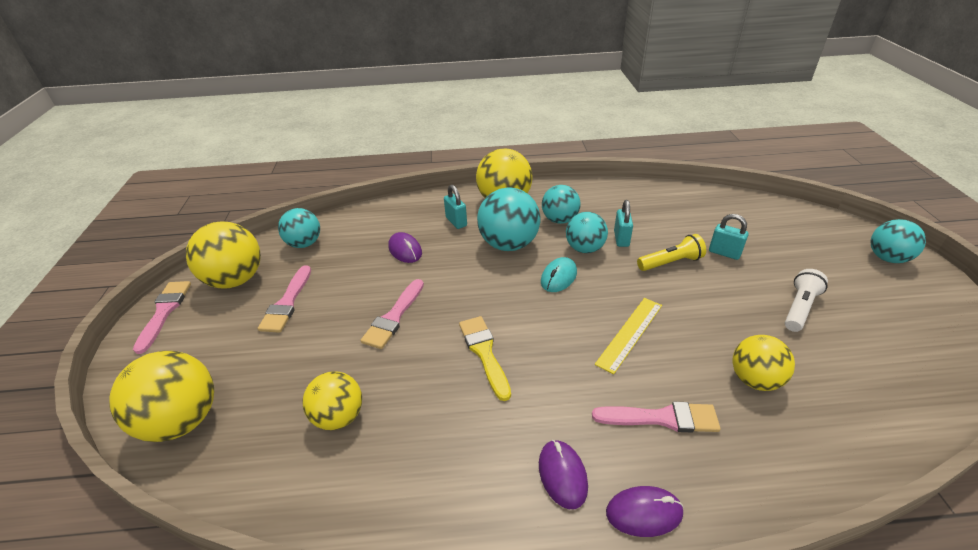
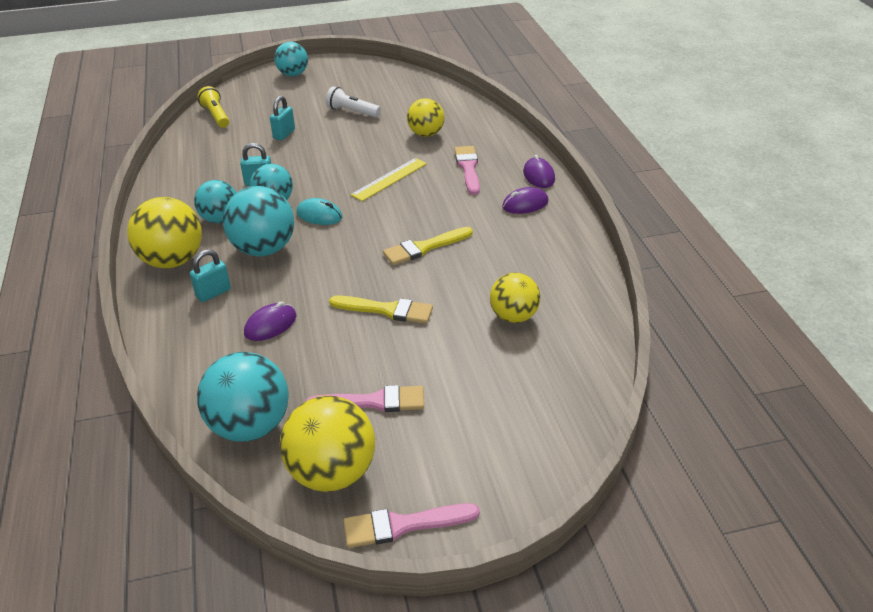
camera: 100 degrees left, 0 degrees up
yellow ball [109,351,214,442] -> none
turquoise ball [278,208,320,248] -> turquoise ball [197,352,289,442], size x1.53
pink brush [360,279,424,349] -> yellow brush [329,296,433,323]
yellow ruler [595,298,662,374] -> yellow ruler turned 75 degrees counterclockwise [351,158,427,201]
yellow flashlight [637,234,706,271] -> yellow flashlight moved to [197,86,229,128]

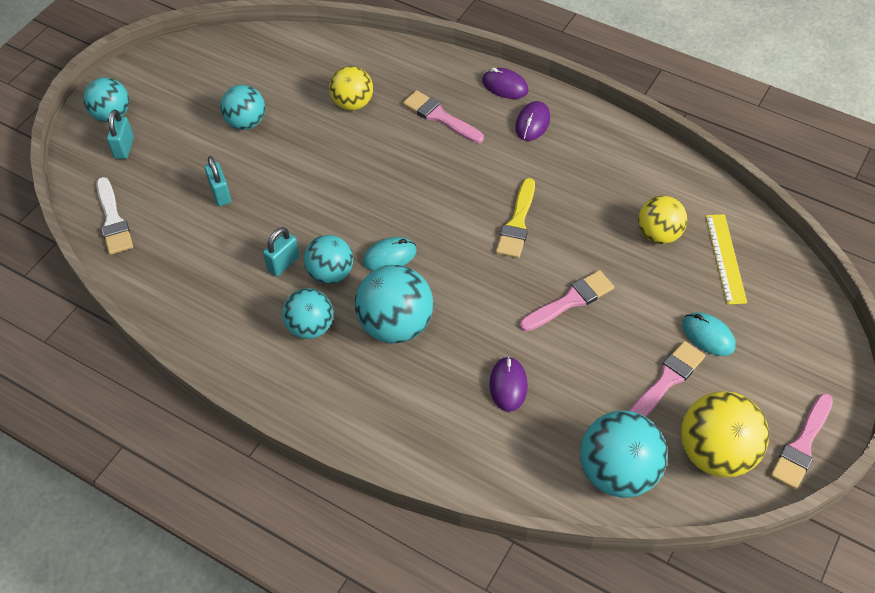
camera: 45 degrees left, 15 degrees up
yellow ball [127,197,202,268] -> none
turquoise padlock [190,249,231,302] -> turquoise padlock moved to [107,110,134,159]
yellow flashlight [197,86,229,128] -> white brush [96,177,133,255]
white flashlight [326,86,381,118] -> turquoise ball [220,85,265,130]
yellow brush [329,296,433,323] -> pink brush [520,270,614,332]
yellow ruler [351,158,427,201] -> yellow ruler moved to [706,214,747,305]
none -> turquoise mouse [682,312,736,356]

